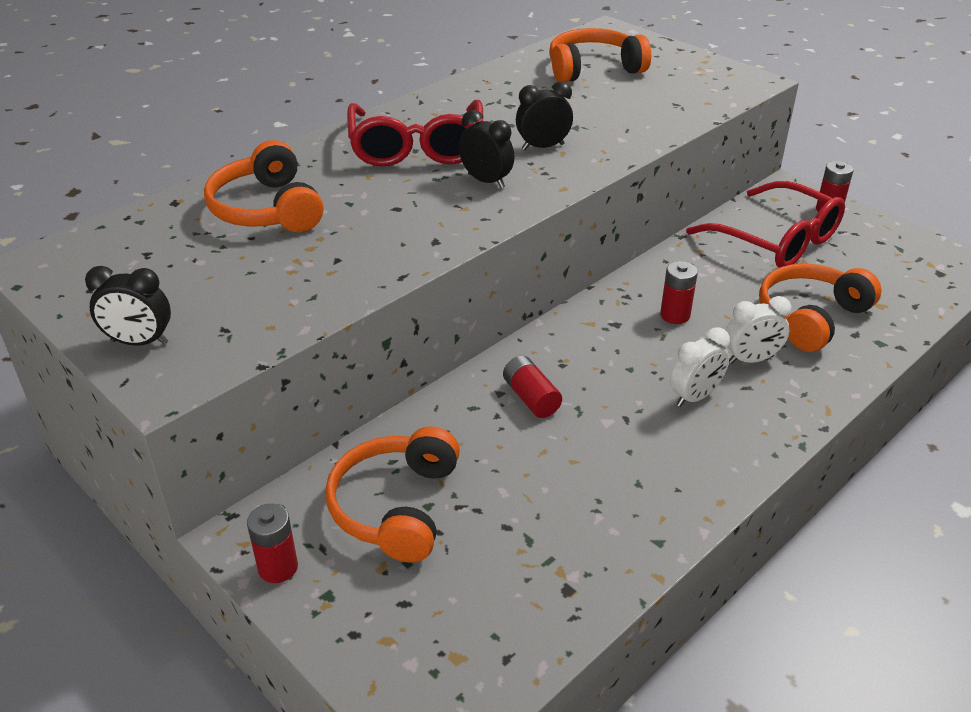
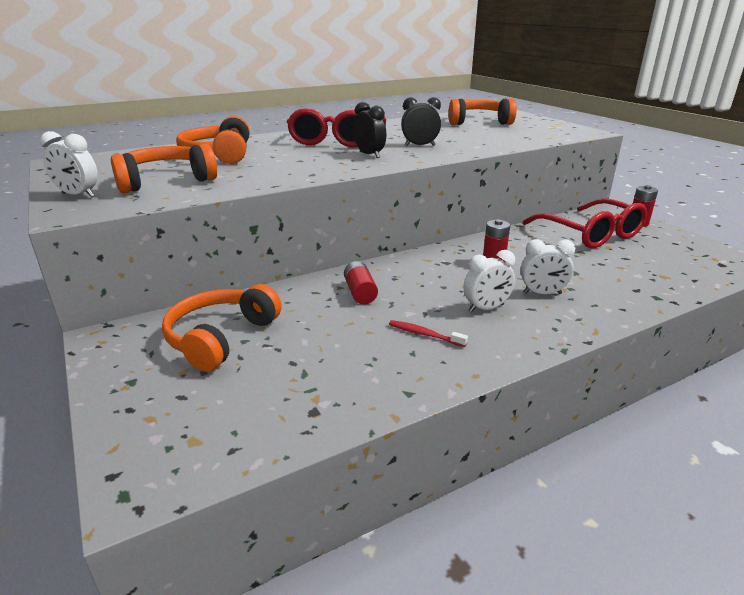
camera: 15 degrees right, 10 degrees down
black clock [85,266,171,346] -> white clock [40,131,98,198]
red battery [247,504,298,583] -> none
orange headphones [759,264,882,352] -> orange headphones moved to [111,144,217,193]
none -> red toothbrush [389,320,468,347]

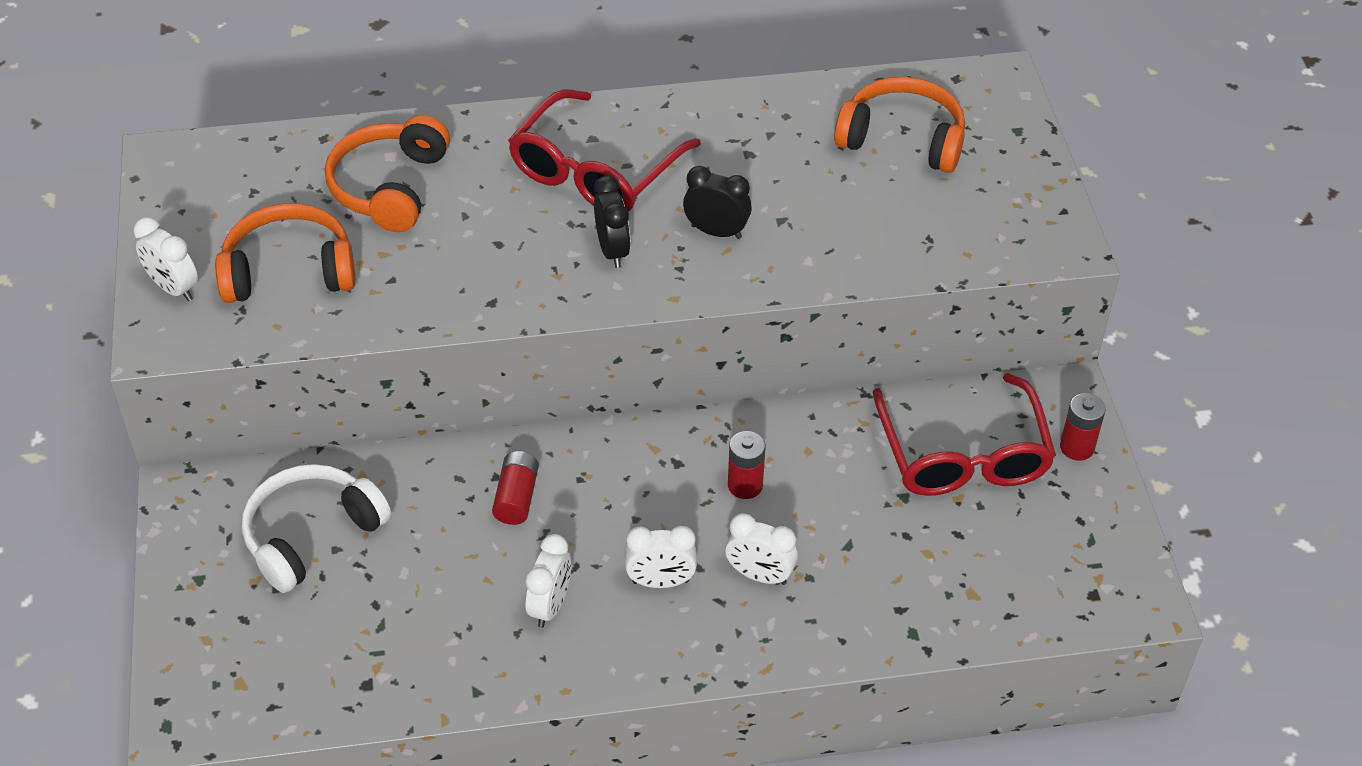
camera: 20 degrees right, 20 degrees up
orange headphones [162,284,282,372] -> white headphones [242,464,391,593]
red toothbrush [389,320,468,347] -> white clock [525,534,571,628]

